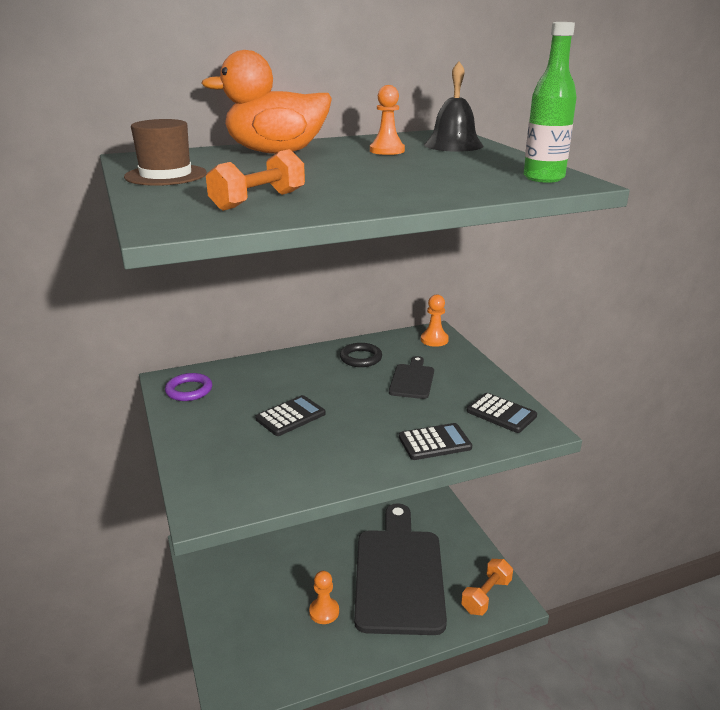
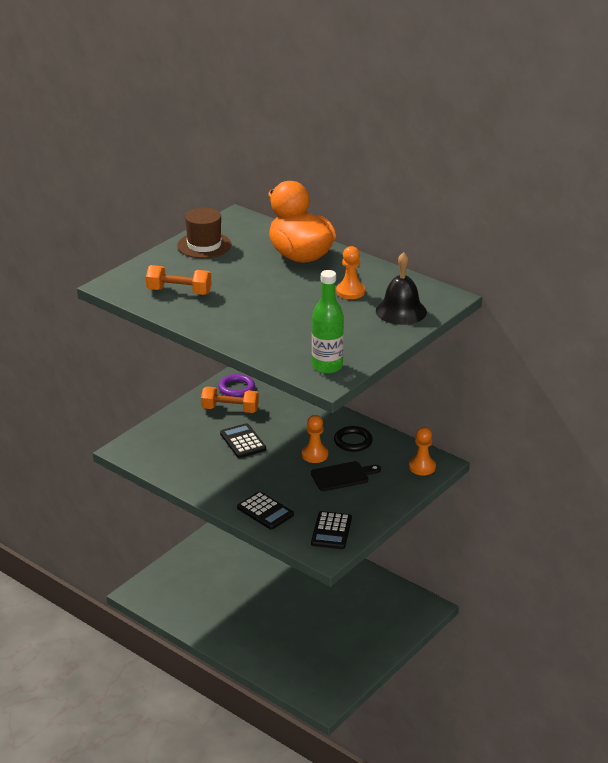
camera: 60 degrees right, 5 degrees up
black calculator [255,395,326,436] -> black calculator turned 135 degrees counterclockwise [220,423,266,458]
orange pawn [309,571,339,624] -> orange pawn moved to [302,415,328,463]
black cutting board [354,503,447,635] -> none
orange dumbbell [461,559,513,615] -> orange dumbbell moved to [201,386,259,413]

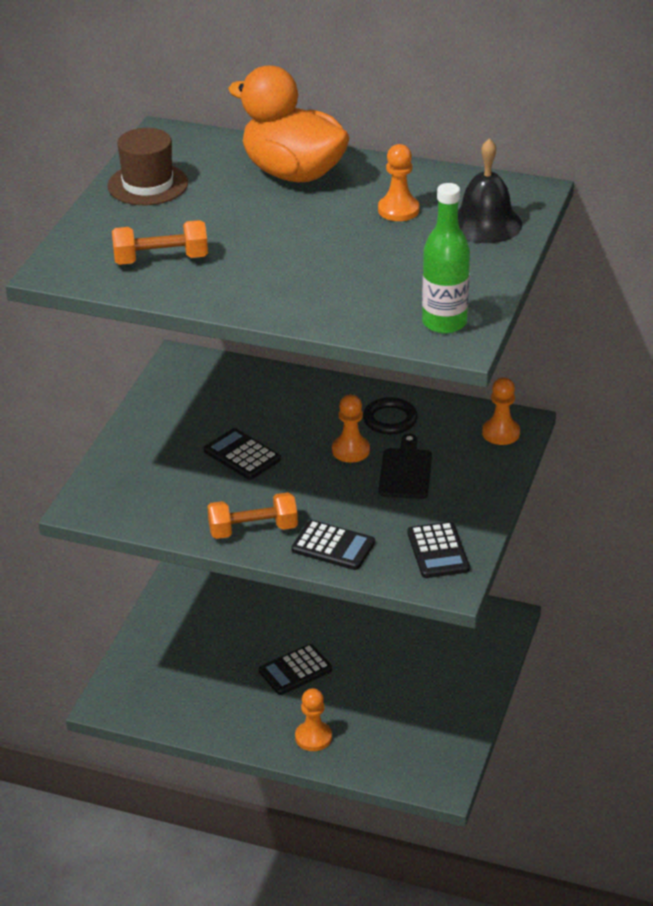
camera: 20 degrees left, 5 degrees up
orange dumbbell [201,386,259,413] -> orange dumbbell moved to [207,492,298,539]
purple ring [218,374,255,397] -> none
black cutting board [311,461,381,491] -> black cutting board turned 45 degrees counterclockwise [379,434,432,499]
none -> black calculator [259,644,332,695]
none -> orange pawn [295,688,332,751]

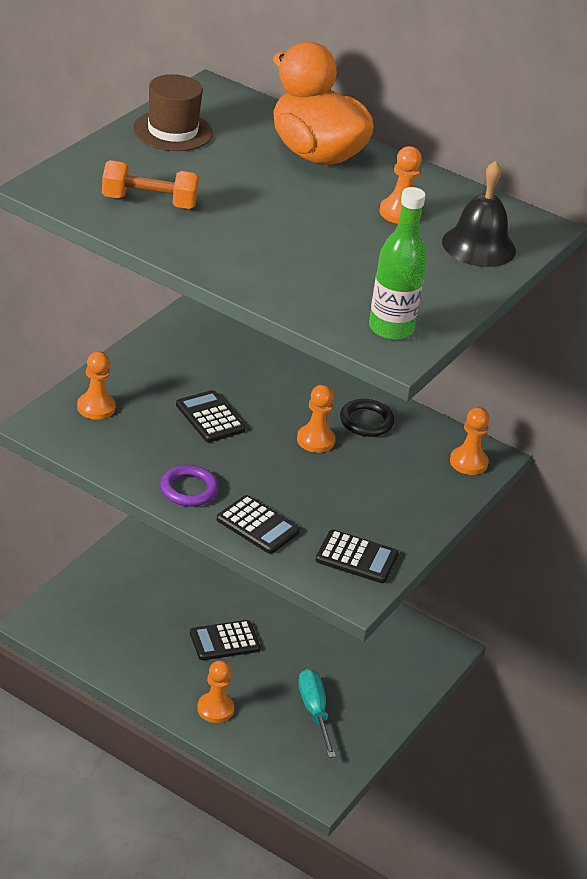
camera: 10 degrees right, 0 degrees up
orange dumbbell [207,492,298,539] -> purple ring [160,465,219,507]
black cutting board [379,434,432,499] -> none
black calculator [408,522,470,578] -> black calculator turned 75 degrees counterclockwise [316,530,399,583]
none -> orange pawn [77,351,116,420]
none -> turquoise screwdriver [298,669,336,758]

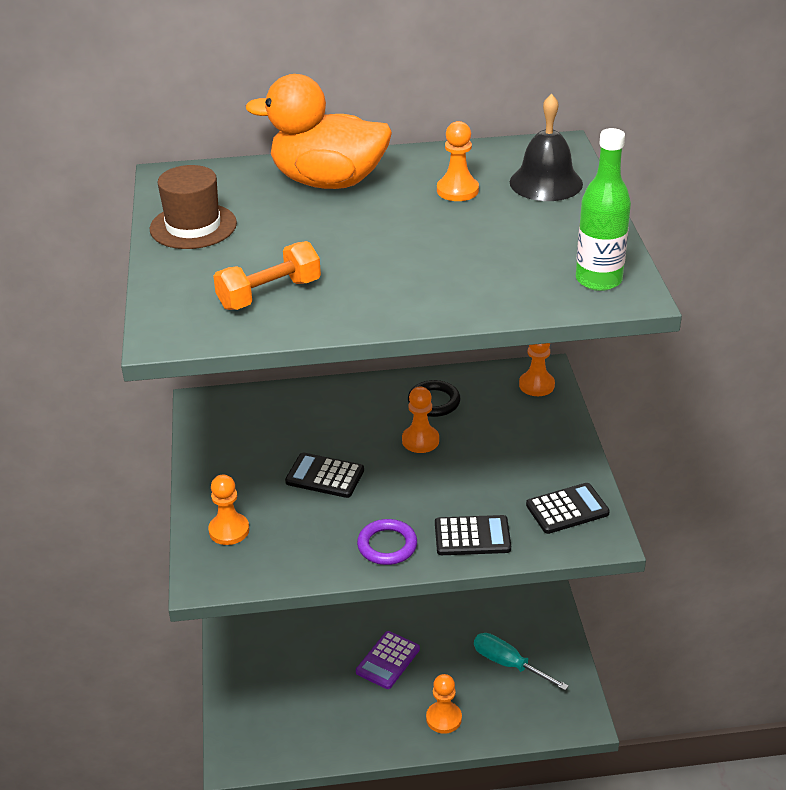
camera: 35 degrees left, 0 degrees up
black calculator [190,620,260,660] -> purple calculator [356,631,420,689]

